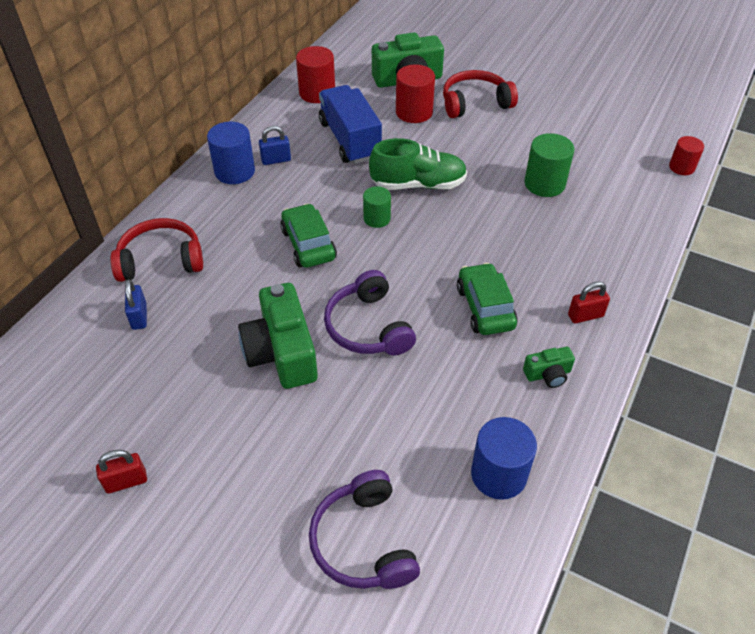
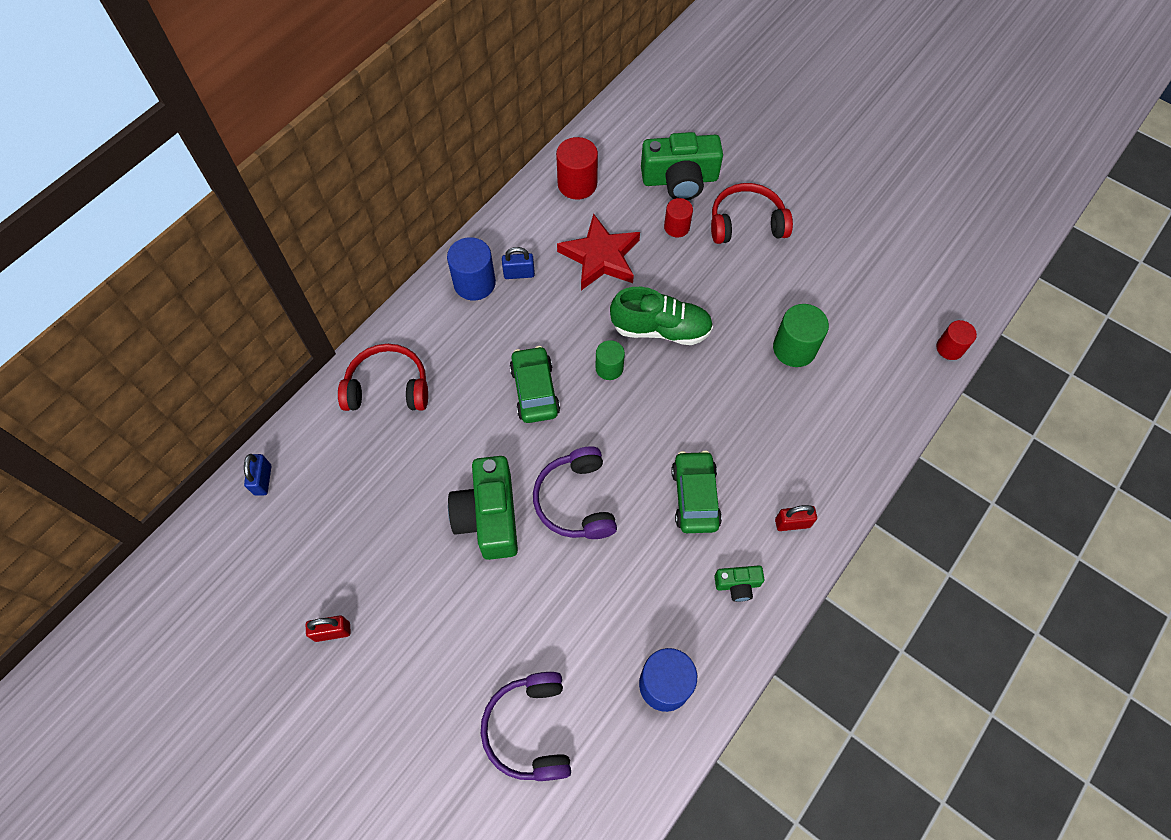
camera: 10 degrees right, 15 degrees up
blue padlock [125,279,147,330] -> blue padlock moved to [244,454,271,496]
blue truck [319,85,382,164] -> red star [557,213,640,290]
red cylinder [396,64,435,123] -> red cylinder [664,198,693,237], size x0.63

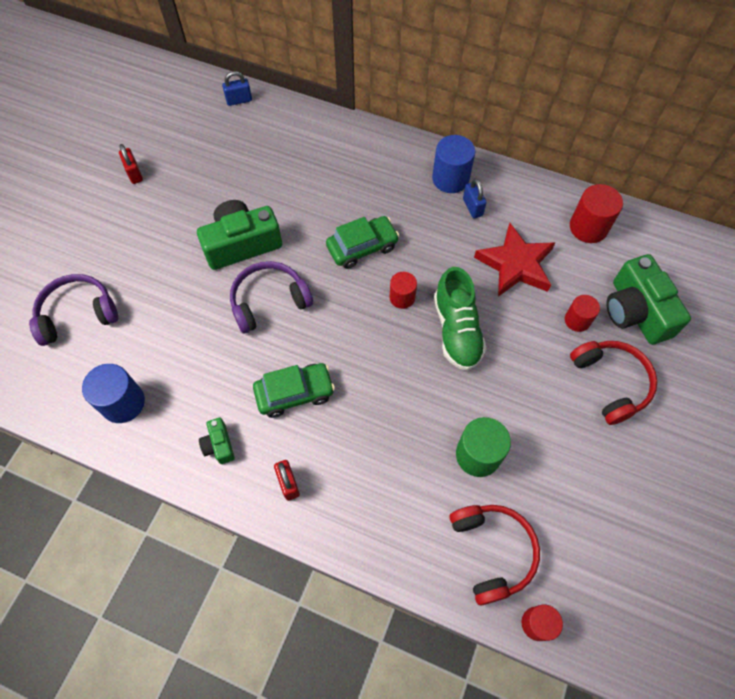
camera: 75 degrees right, 0 degrees up
red headphones [338,344,428,411] -> red headphones moved to [449,505,540,606]
green cylinder [595,340,625,380] -> red cylinder [389,272,417,309]

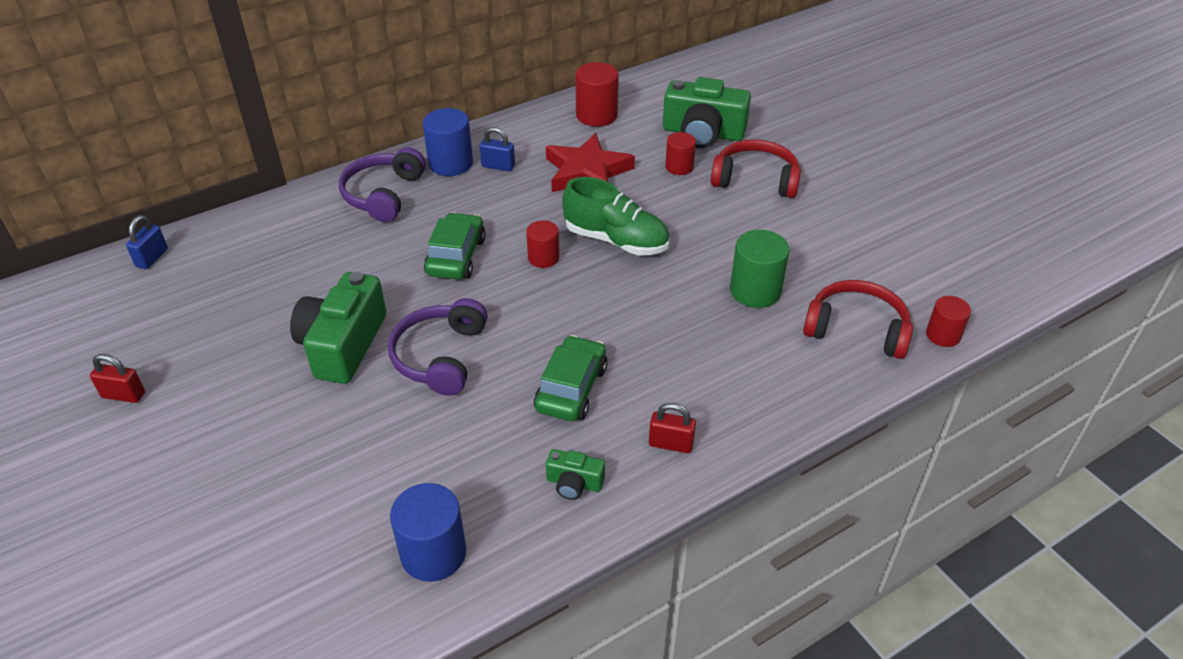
camera: 55 degrees left, 20 degrees down
purple headphones [29,274,118,346] -> purple headphones moved to [339,147,426,222]

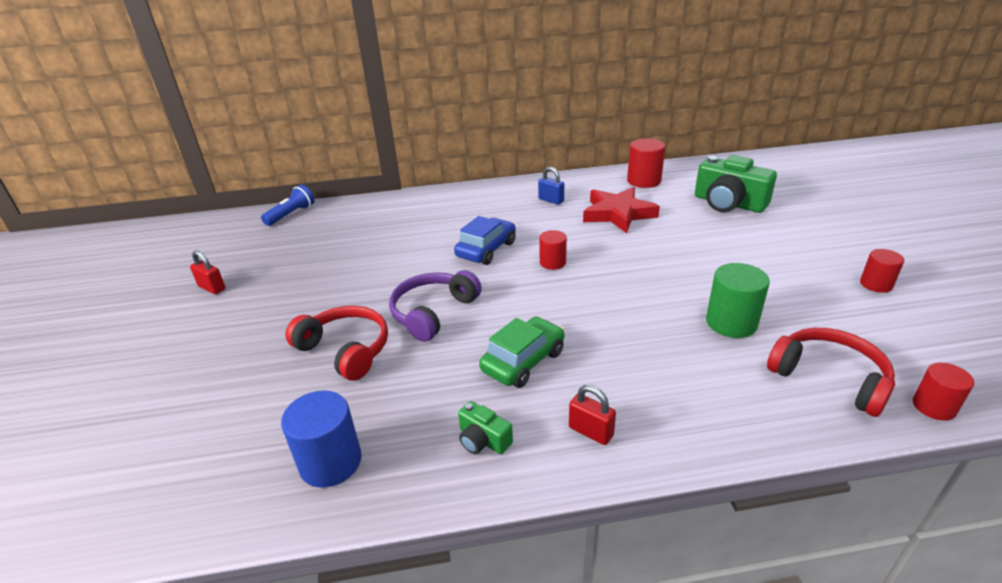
camera: 25 degrees right, 10 degrees down
blue padlock [126,215,168,269] -> blue flashlight [261,185,315,226]
green camera [290,272,386,384] -> none
purple headphones [339,147,426,222] -> none
blue cylinder [423,108,473,176] -> none
green car [424,212,486,279] -> blue car [454,216,516,265]
green shoe [562,177,670,255] -> none
red cylinder [665,132,696,175] -> red cylinder moved to [860,249,904,293]
red headphones [711,139,801,198] -> red headphones moved to [285,306,388,381]

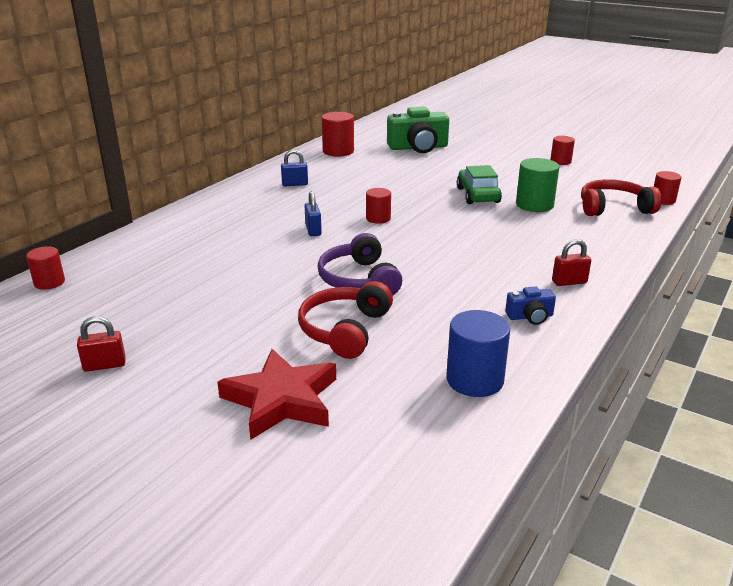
camera: 50 degrees left, 5 degrees down
blue flashlight [261,185,315,226] -> red cylinder [26,246,65,290]
red headphones [285,306,388,381] -> red headphones turned 60 degrees counterclockwise [298,281,393,359]
blue car [454,216,516,265] -> blue padlock [305,191,322,236]
green camera [458,401,513,454] -> blue camera [505,286,556,325]
green car [479,316,564,388] -> green car moved to [457,165,502,204]
red star [583,187,660,233] -> red star moved to [217,349,336,440]

